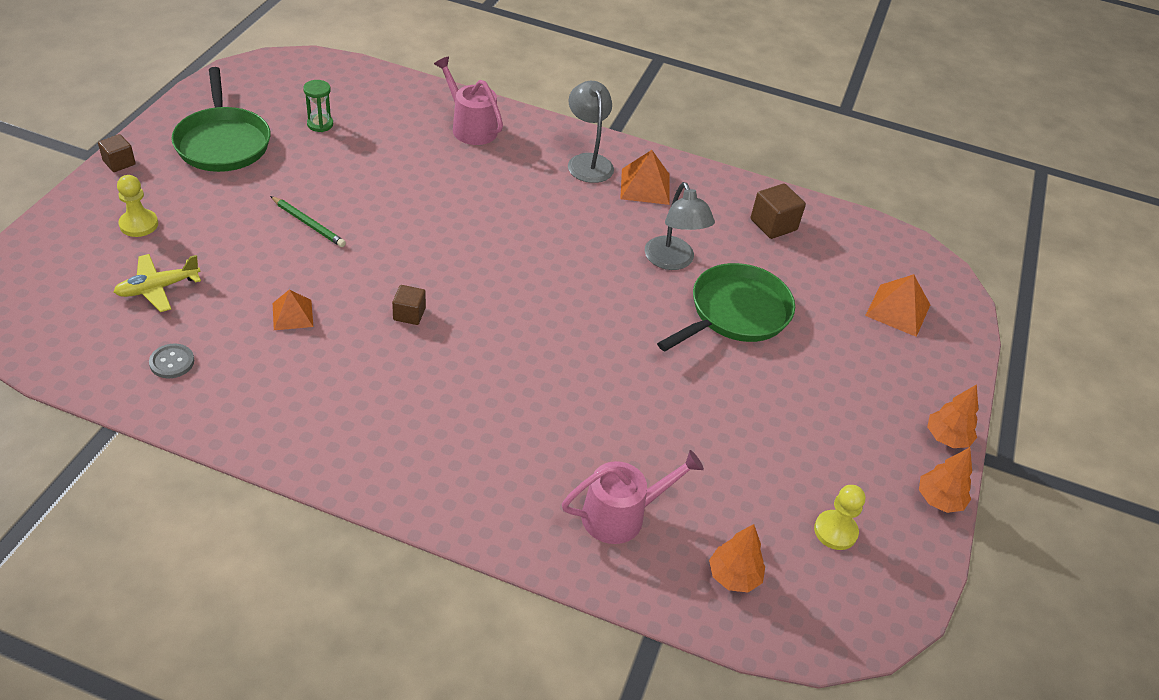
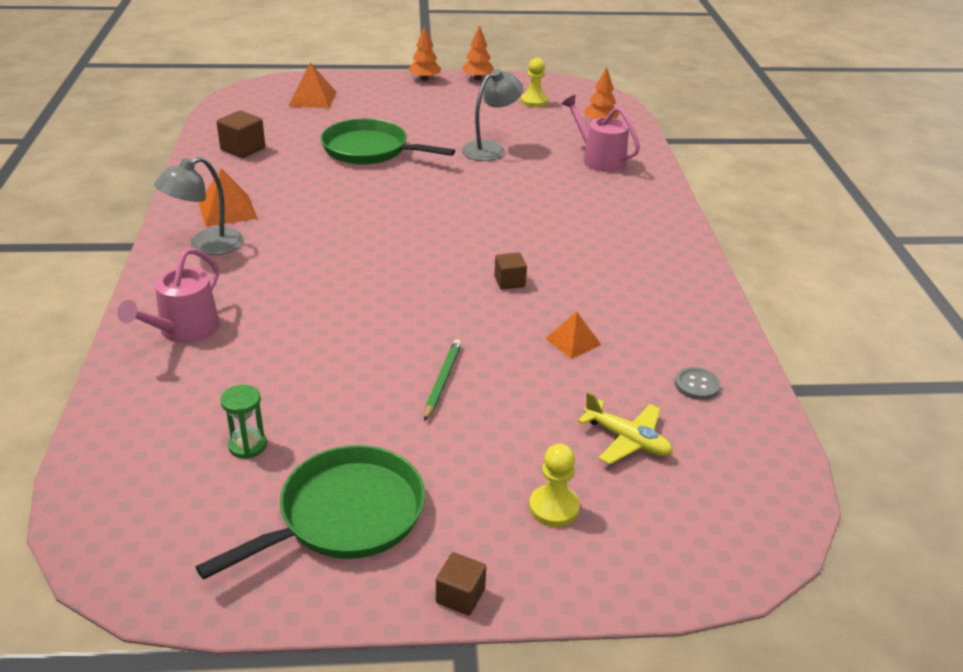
camera: 110 degrees left, 10 degrees down
grey lamp [645,182,715,270] -> grey lamp moved to [462,69,523,161]

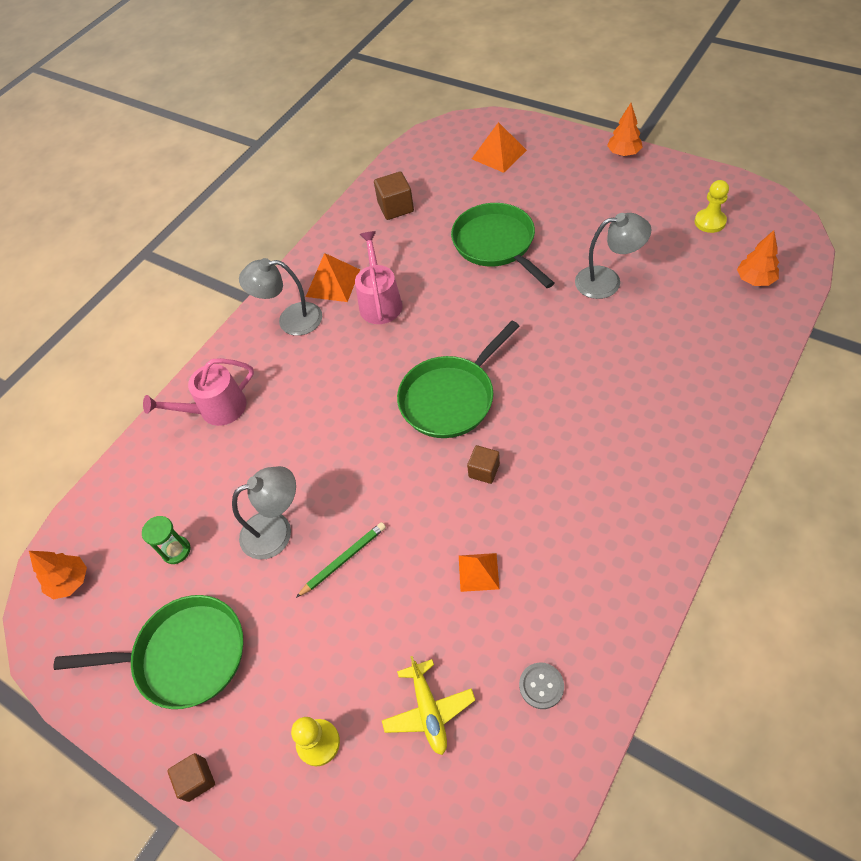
camera: 45 degrees right, 20 degrees up
orange tree [462,25,494,80] -> orange tree moved to [29,551,87,600]
pink watering can [562,95,640,172] -> pink watering can moved to [355,231,402,324]
none -> grey lamp [232,466,296,560]
none -> green pan [397,321,519,438]

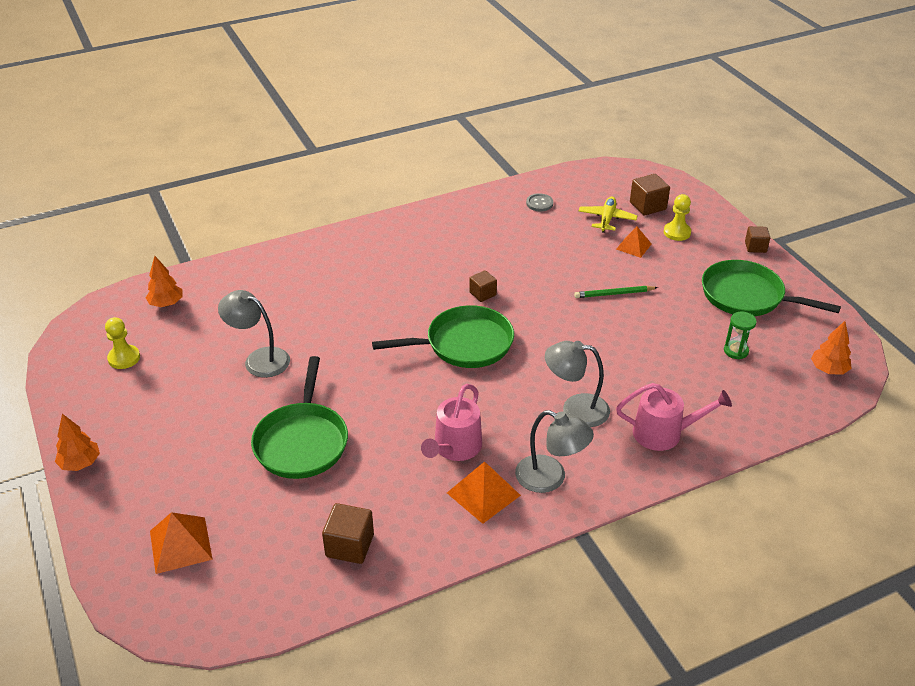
camera: 155 degrees left, 15 degrees down
grey lamp [232,466,296,560] -> grey lamp moved to [545,341,610,427]
orange pyramid [459,553,499,592] -> orange pyramid moved to [617,226,652,258]
none -> brown cube [630,174,670,215]

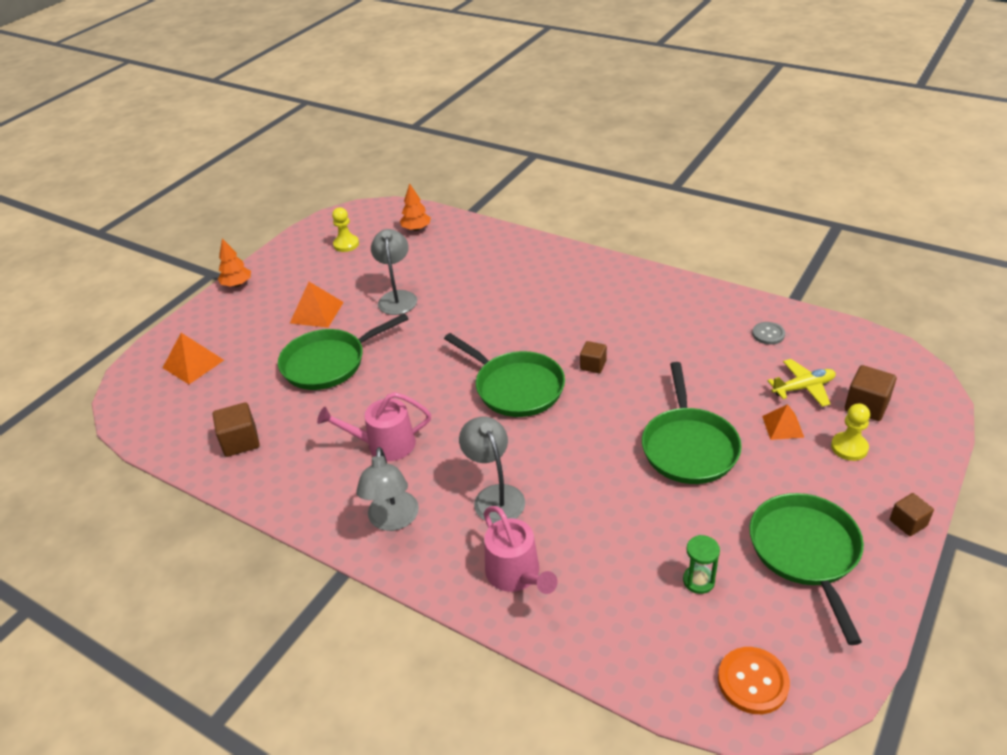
camera: 60 degrees right, 0 degrees up
orange pyramid [447,461,521,524] -> orange pyramid moved to [290,282,344,328]
green pencil [574,286,658,298] -> green pan [642,362,742,484]
orange tree [811,321,852,375] -> orange button [718,647,790,714]

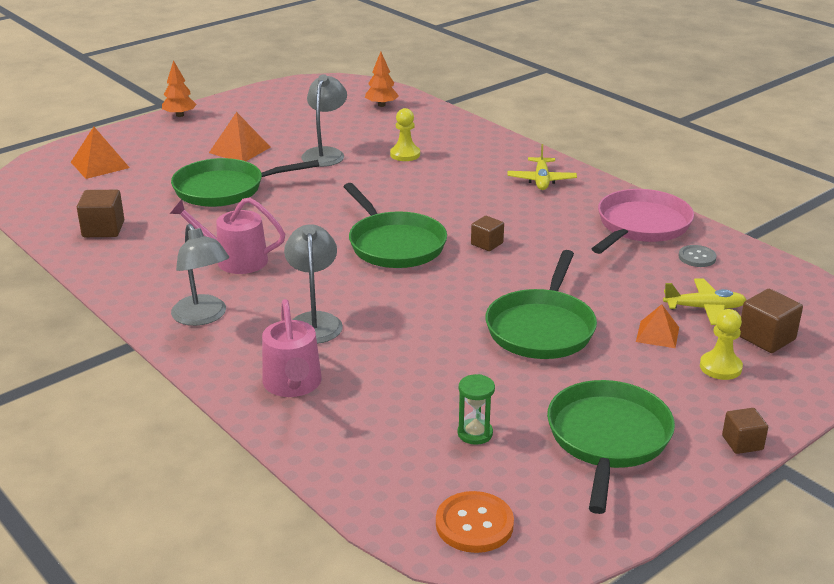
camera: 15 degrees right, 10 degrees down
yellow pawn [332,207,359,252] -> yellow pawn moved to [390,108,420,161]
grey lamp [356,447,419,531] -> grey lamp turned 45 degrees counterclockwise [171,224,229,326]
none -> yellow plane [507,144,577,190]
none -> pink pan [592,189,694,254]

